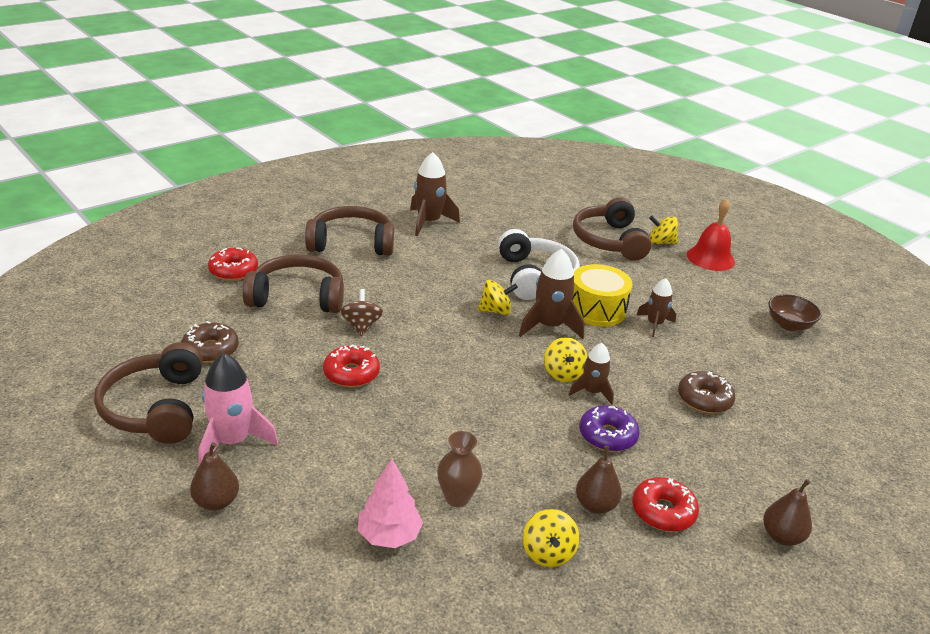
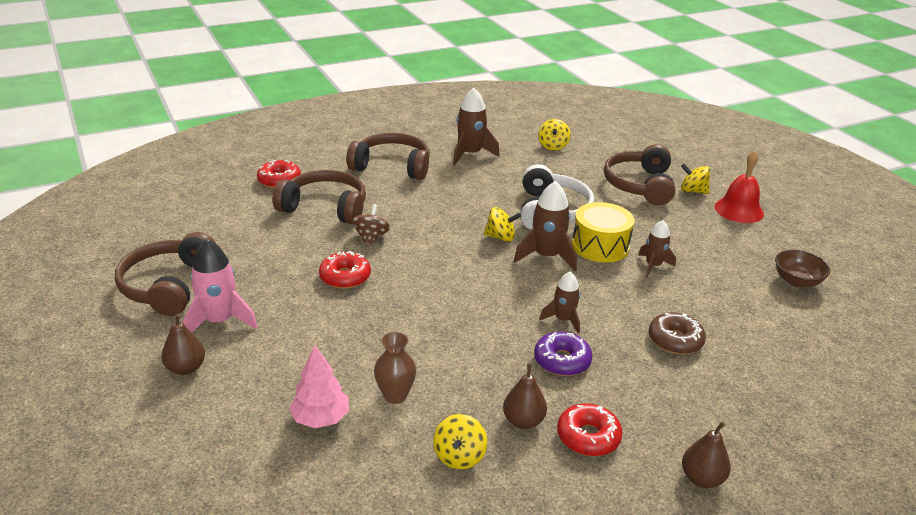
camera: 15 degrees right, 0 degrees up
brown donut [181,321,239,363] -> none
yellow spinning top [544,337,588,382] -> yellow spinning top moved to [538,119,570,150]

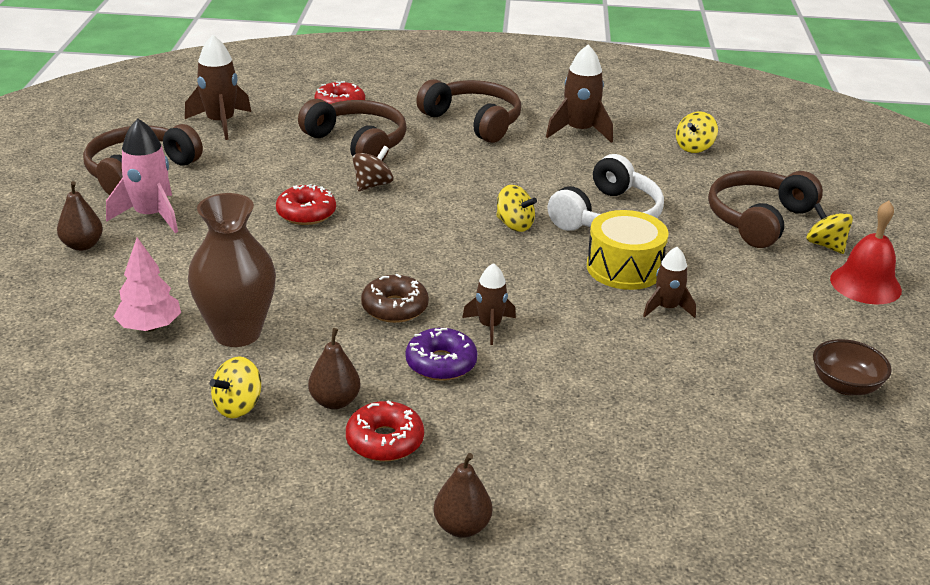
camera: 30 degrees right, 0 degrees up
brown vase [374,332,416,404] -> brown vase [188,193,276,347], size x1.78
brown rocket [514,181,577,271] -> brown rocket moved to [185,35,251,140]
brown donut [649,312,706,354] -> brown donut moved to [361,274,429,323]

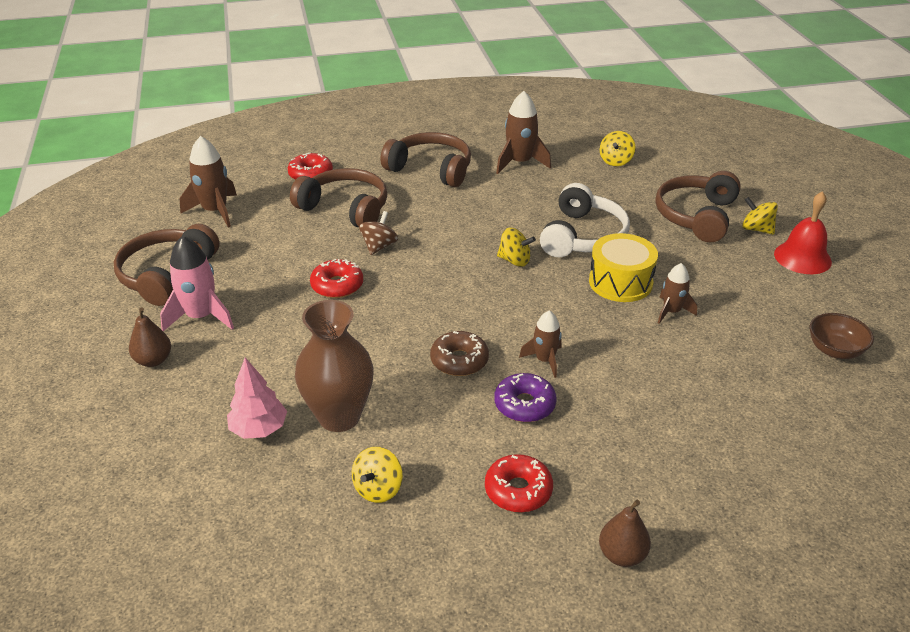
camera: 15 degrees left, 5 degrees up
brown pear [308,328,361,409] -> none

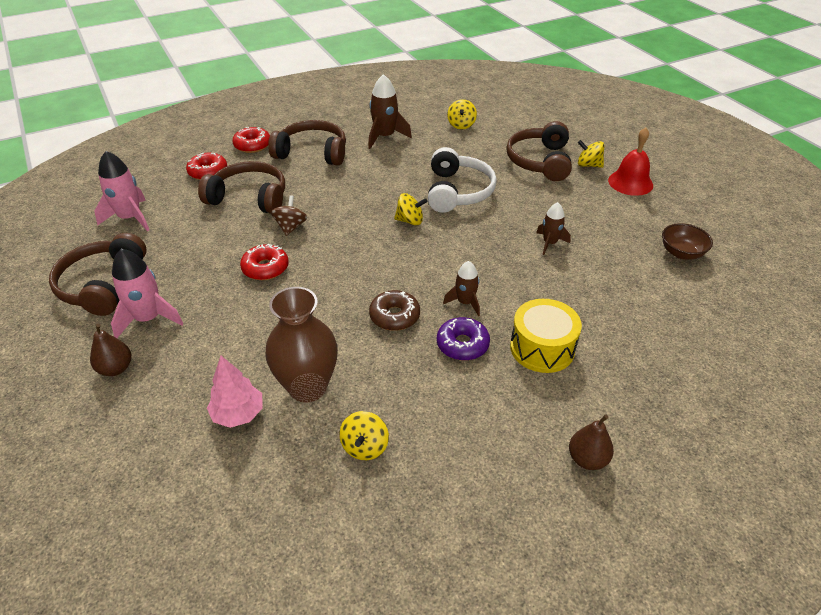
camera: 15 degrees left, 5 degrees up
brown rocket [180,136,237,228] -> pink rocket [95,151,149,231]
red donut [485,454,553,513] -> red donut moved to [232,127,270,153]
yellow drum [589,233,658,302] -> yellow drum moved to [510,299,582,373]

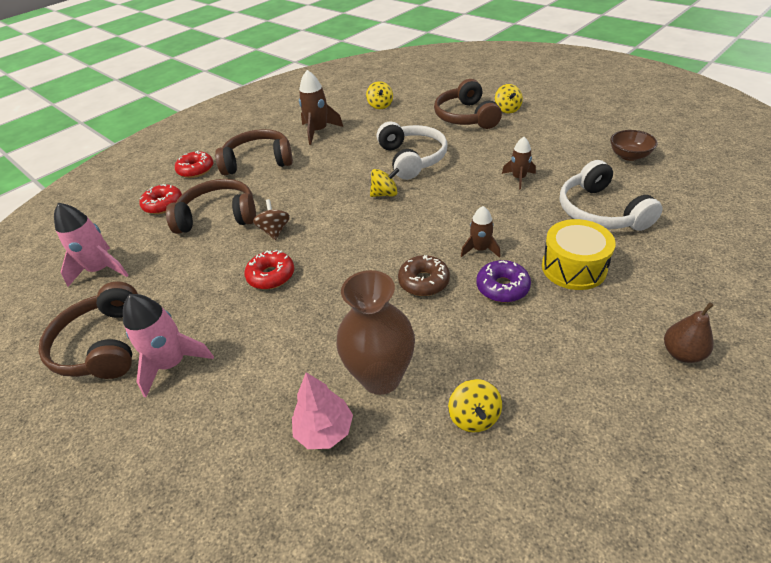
camera: 15 degrees left, 0 degrees up
brown pear [90,324,131,376] -> none
yellow spinning top [578,140,604,168] -> yellow spinning top turned 105 degrees counterclockwise [495,84,523,113]
red bell [608,127,653,196] -> none
none -> white headphones [560,160,663,231]

